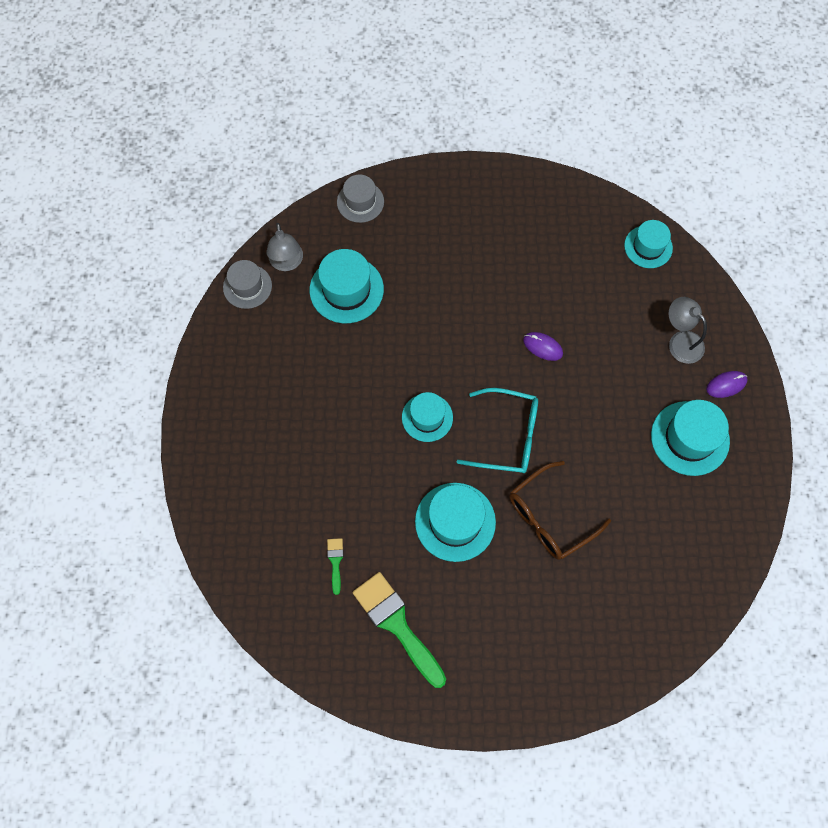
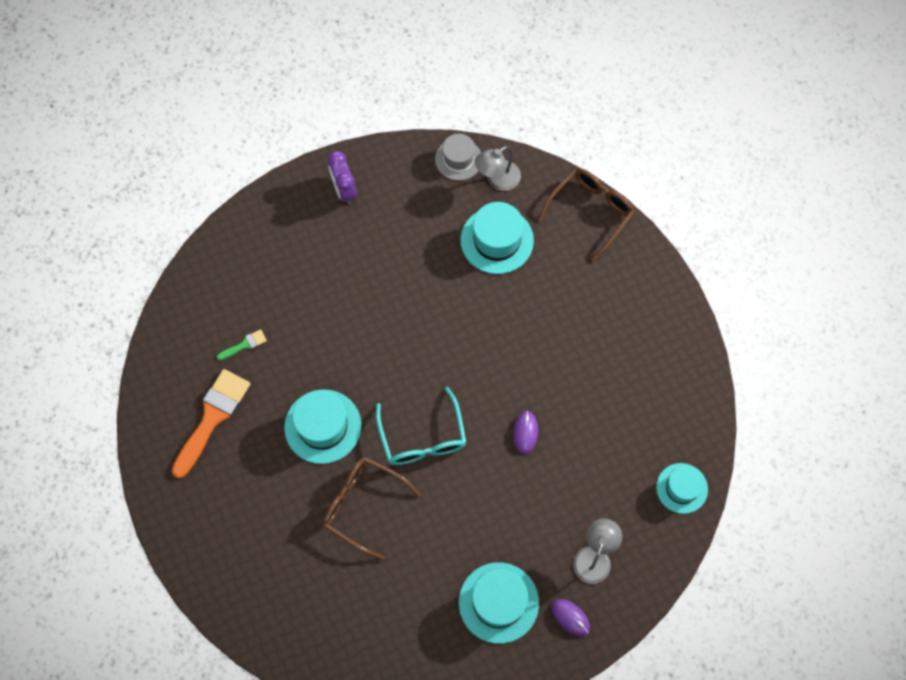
camera: 65 degrees right, 0 degrees up
grey hat [337,174,384,223] -> brown glasses [538,168,635,261]
green brush [353,572,446,688] -> orange brush [172,369,250,478]
turquoise hat [402,392,453,442] -> none
none -> purple clock [328,151,357,205]

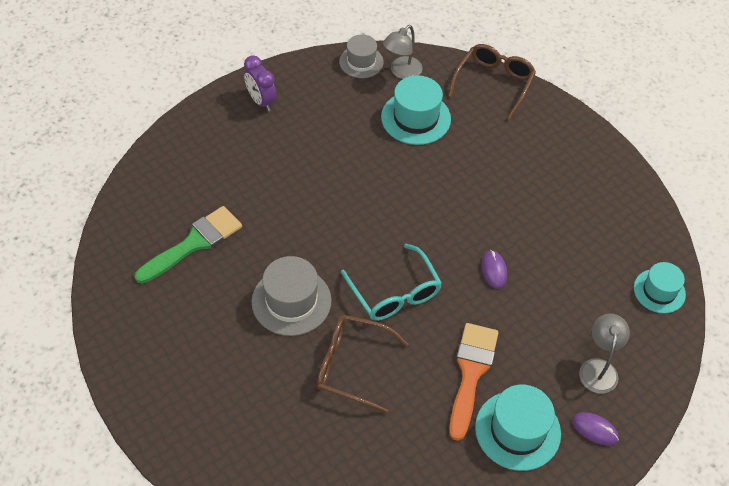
camera: 15 degrees left, 15 degrees down
orange brush [172,369,250,478] -> orange brush moved to [449,323,499,441]
green brush [217,329,267,360] -> green brush [135,206,242,284], size x2.23
turquoise hat [284,389,361,464] -> grey hat [252,256,332,336]

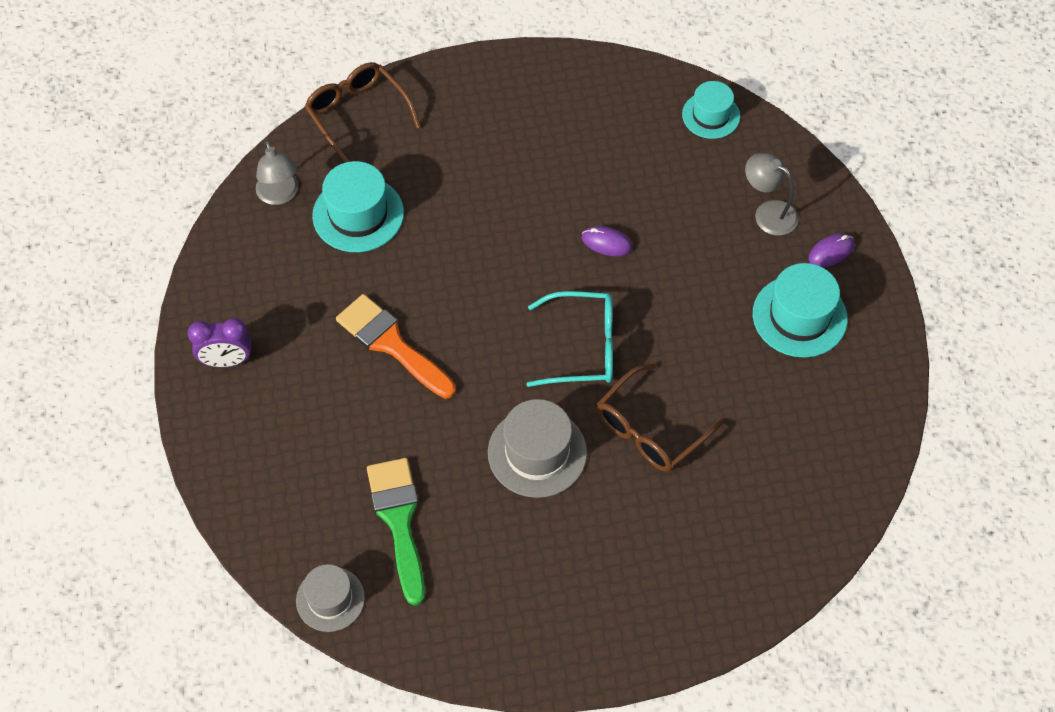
camera: 60 degrees left, 5 degrees up
grey hat [339,35,384,78] -> grey hat moved to [296,564,365,632]
orange brush [449,323,499,441] -> orange brush moved to [336,294,456,399]

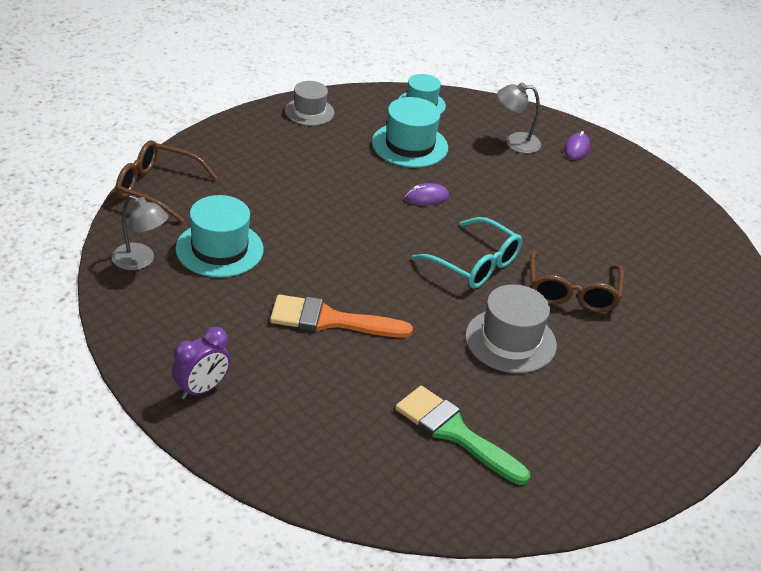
camera: 40 degrees left, 20 degrees down
grey hat [296,564,365,632] -> grey hat moved to [285,81,334,126]
turquoise glasses [527,291,613,387] -> turquoise glasses turned 75 degrees clockwise [411,217,522,289]
turquoise hat [753,263,848,358] -> turquoise hat moved to [372,97,448,168]

